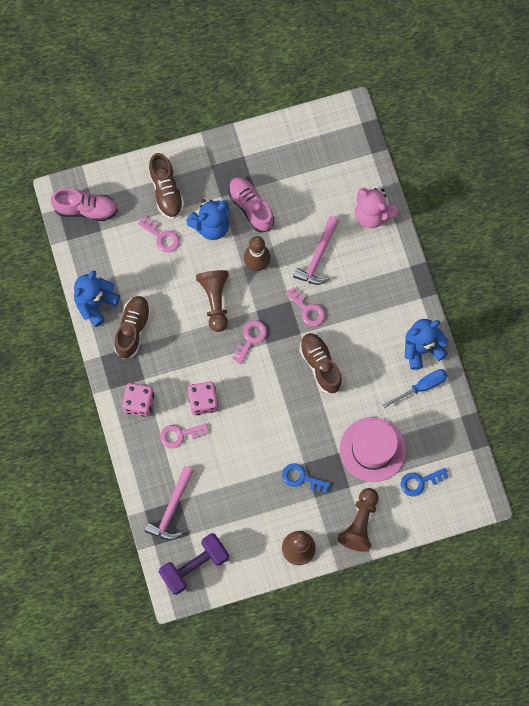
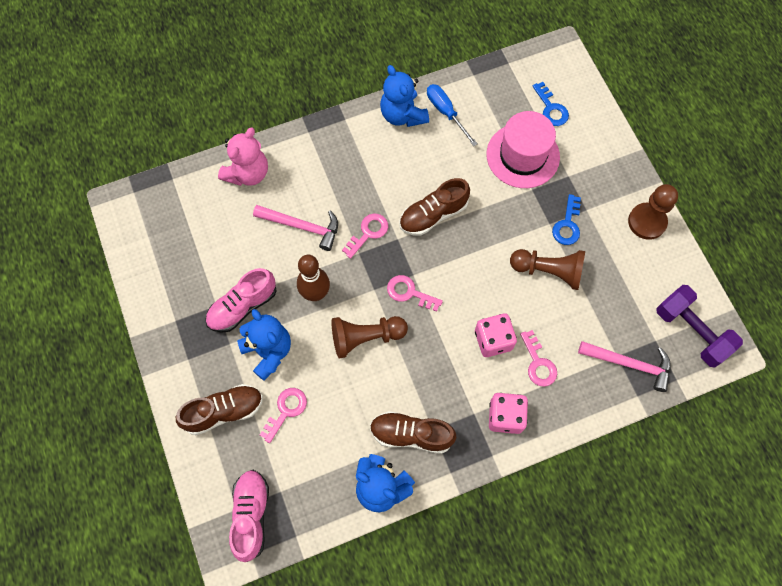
camera: 95 degrees left, 5 degrees down
brown pawn [337,488,379,552] -> brown pawn moved to [510,249,585,290]

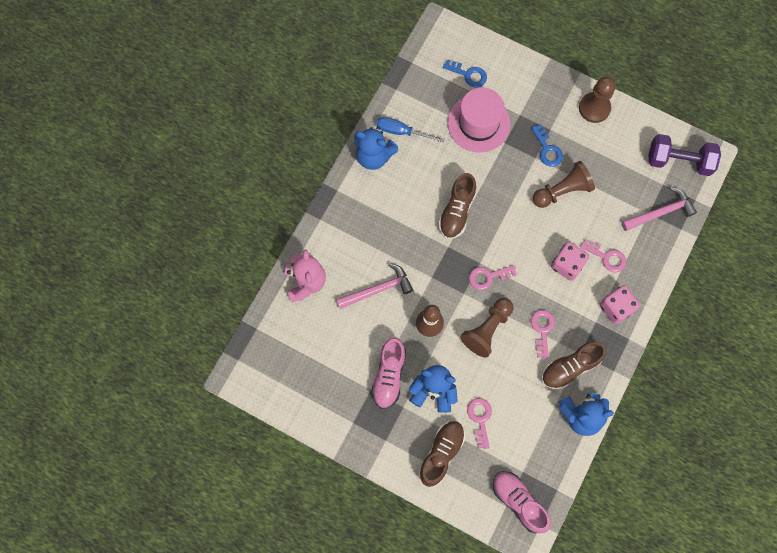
camera: 40 degrees left, 5 degrees up
pink key [342,213,388,259] -> pink key moved to [531,310,555,359]

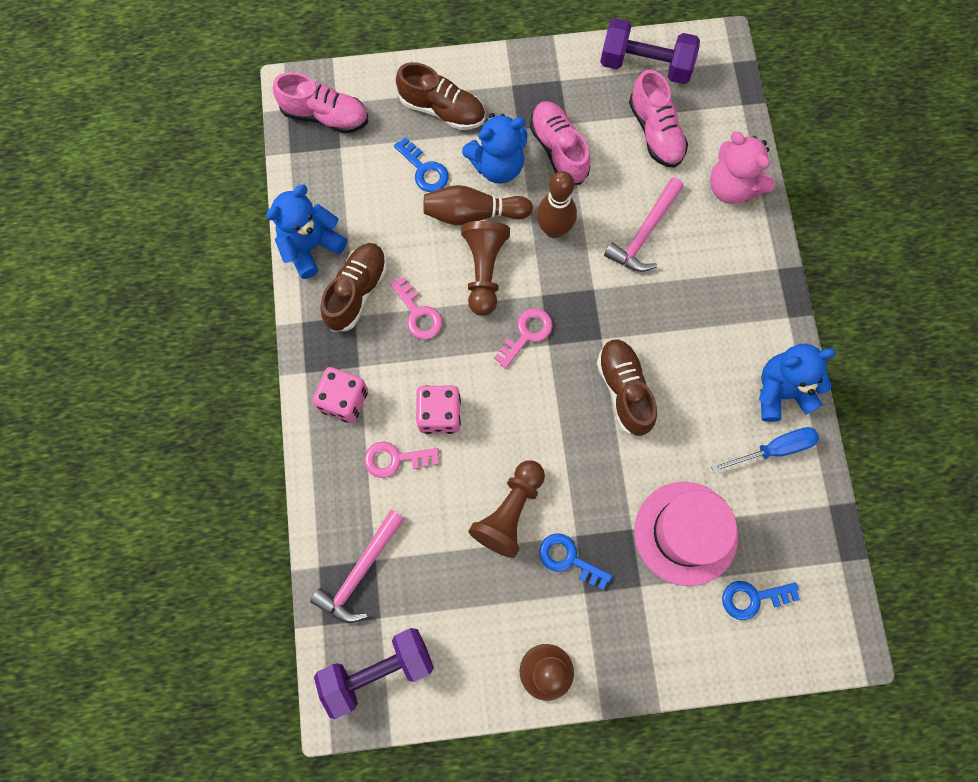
camera: 145 degrees right, 0 degrees up
brown shoe [418,421,465,487] -> brown shoe turned 60 degrees counterclockwise [396,62,485,130]
pink key [467,398,492,449] -> blue key [394,137,449,192]
none -> brown bowling pin [423,185,533,225]
none -> purple dumbbell [600,18,700,84]
none -> pink shoe [629,70,688,168]

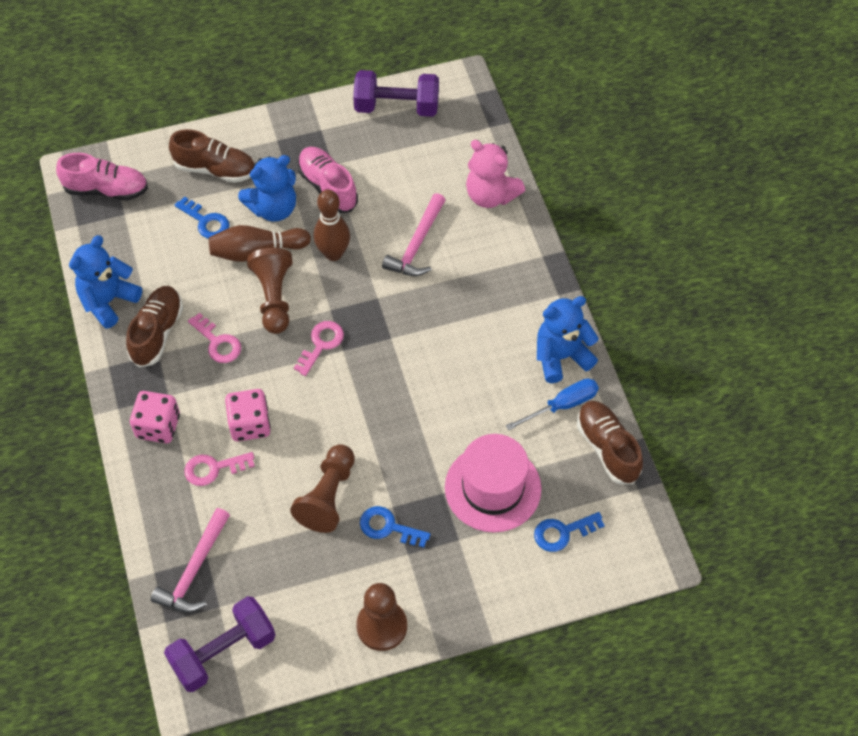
camera: 10 degrees left, 15 degrees down
brown shoe [597,339,657,437] -> brown shoe moved to [577,401,643,484]
pink shoe [629,70,688,168] -> none

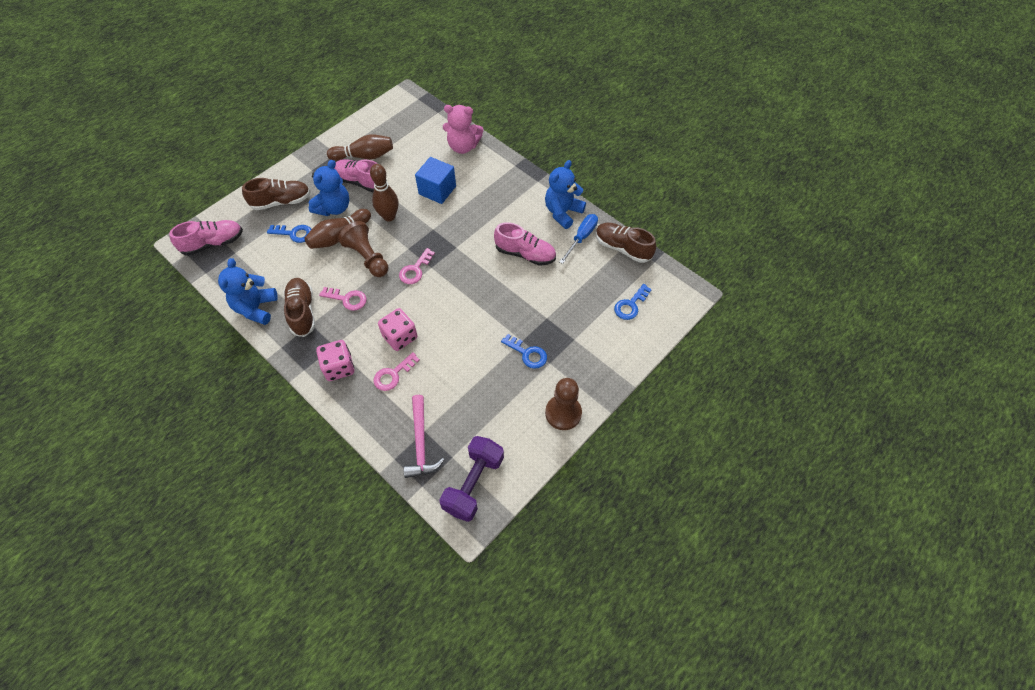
camera: 30 degrees left, 0 degrees up
brown pawn [290,444,355,533] -> none
pink key [294,321,344,376] -> pink key turned 150 degrees counterclockwise [399,248,435,284]
purple dumbbell [353,70,439,117] -> none
blue key [360,506,431,548] -> blue key turned 135 degrees counterclockwise [501,334,547,369]
pink hammer [382,193,446,276] -> blue cube [415,157,456,204]
pink hat [445,434,541,532] -> none
none -> brown bowling pin [327,134,393,161]
none -> pink shoe [494,222,556,266]

